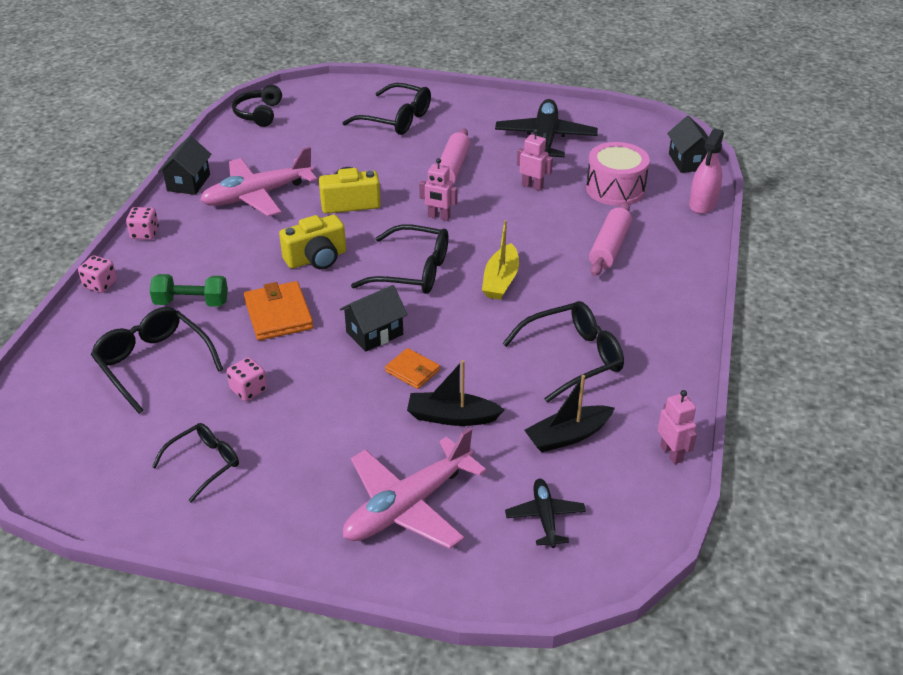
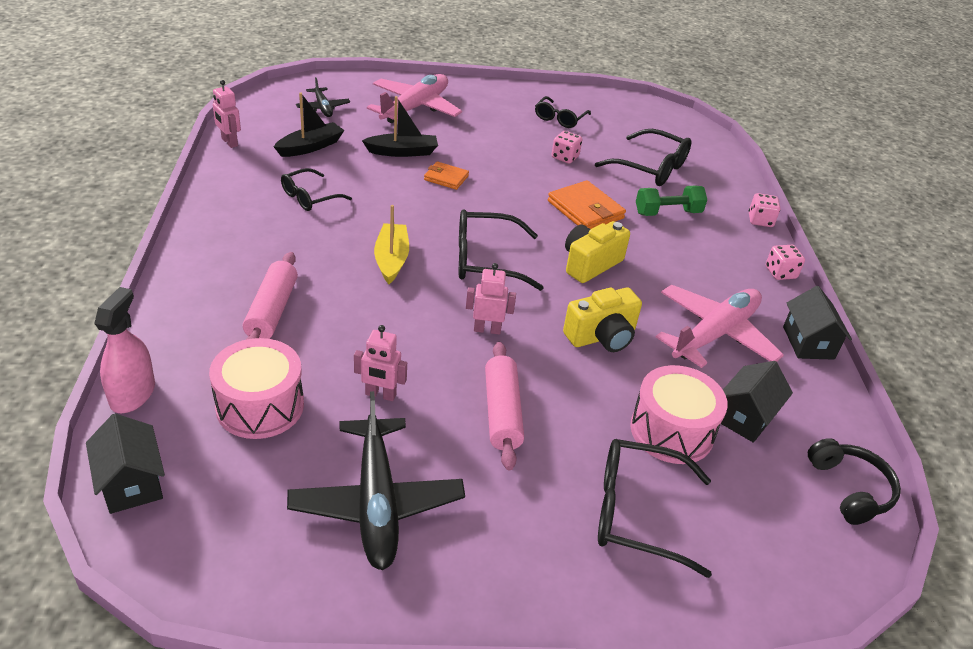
camera: 160 degrees right, 0 degrees up
black house [340,285,408,352] -> black house moved to [720,361,793,443]
black glasses [502,301,624,403] -> black glasses [281,168,352,211], size x0.64
none -> pink drum [630,365,728,464]

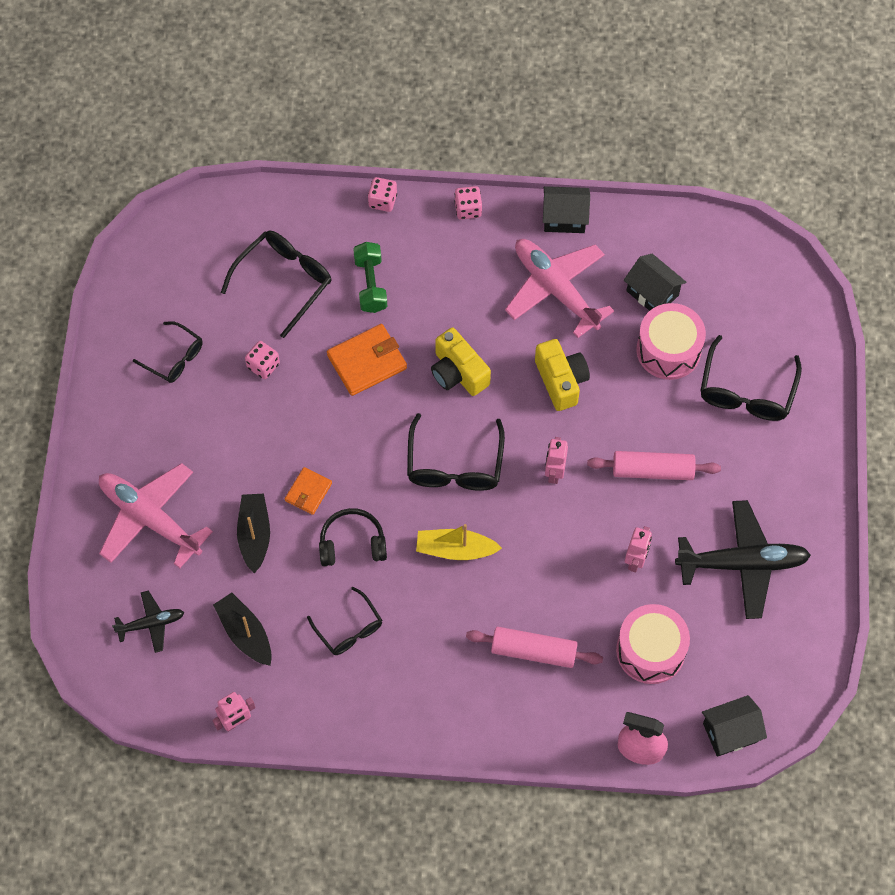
camera: 80 degrees left, 25 degrees up
black headphones [808,438,901,525] -> black headphones moved to [319,508,387,566]

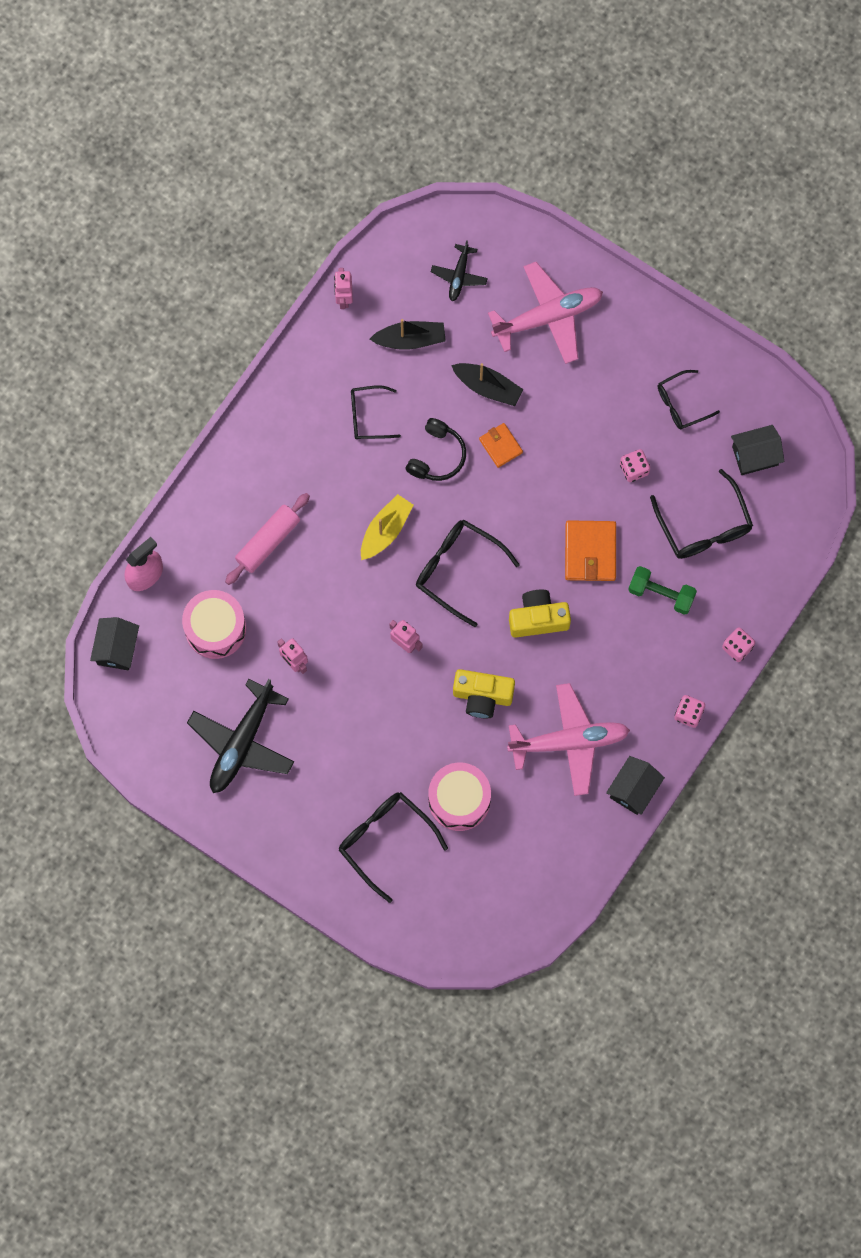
camera: 120 degrees right, 10 degrees up
pink rolling pin [587,451,721,480] -> none
black house [624,254,686,311] -> black house moved to [731,425,784,475]

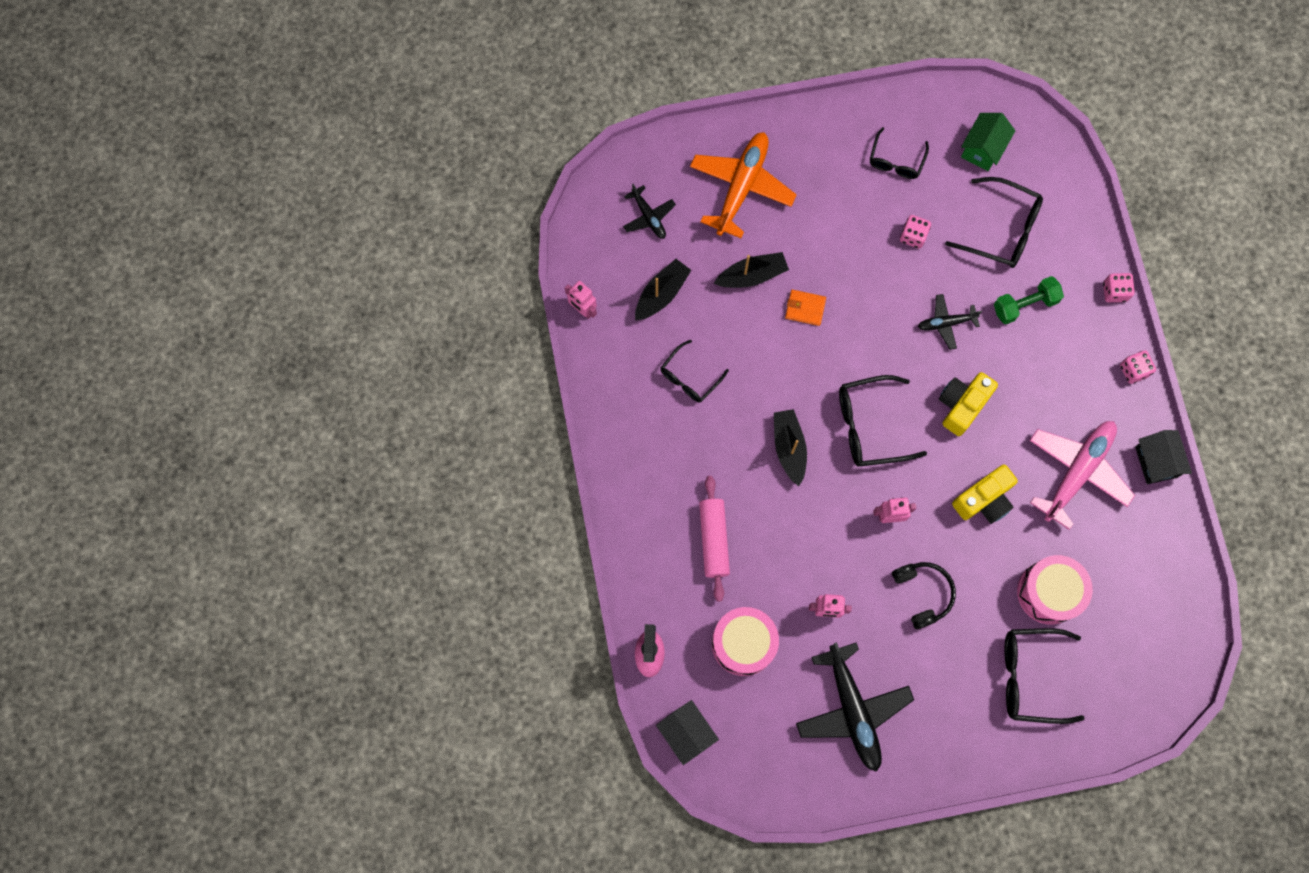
camera: 45 degrees left, 0 degrees up
yellow boat [361,494,414,560] -> black boat [774,409,807,486]
black headphones [406,418,466,481] -> black headphones moved to [892,562,956,629]
pink plane [488,262,603,364] -> orange plane [690,132,797,238]
orange wallet [565,520,616,581] -> black plane [918,294,982,350]
black house [731,425,784,475] -> green house [961,113,1016,171]

